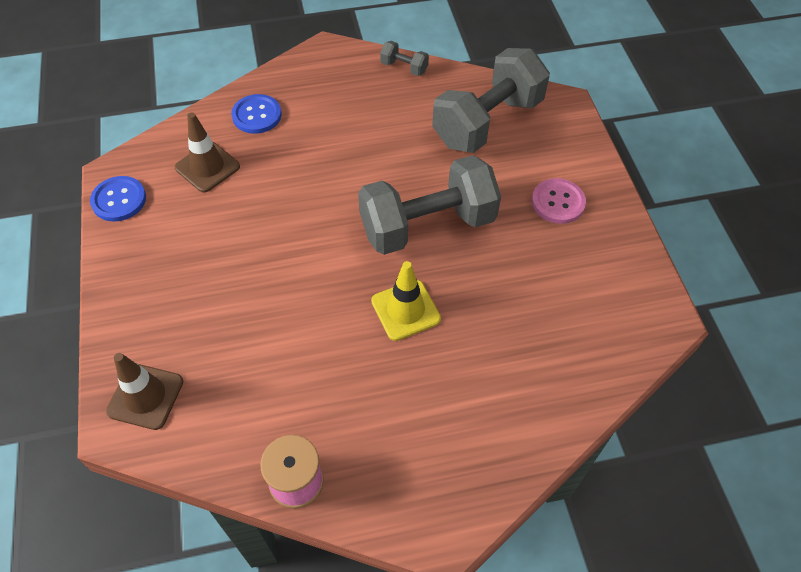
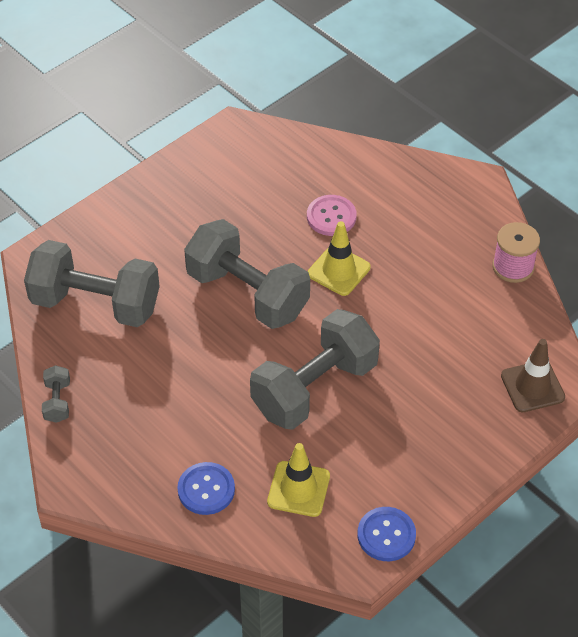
camera: 120 degrees left, 5 degrees down
brown traffic cone [175,112,240,192] -> yellow traffic cone [267,443,330,517]
pink button [532,178,586,224] -> pink button moved to [307,195,357,236]
none -> grey dumbbell [250,309,380,430]

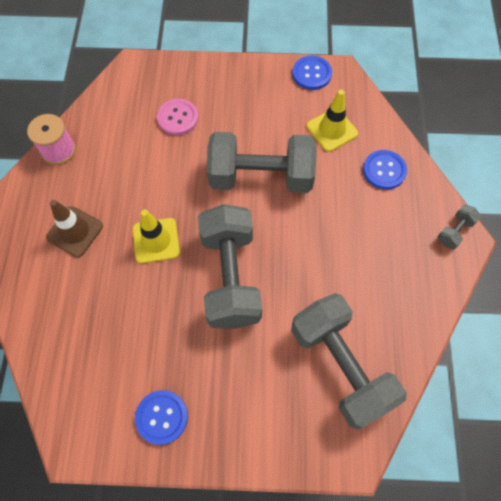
camera: 135 degrees left, 15 degrees up
grey dumbbell [42,365,70,423] -> grey dumbbell moved to [437,205,481,249]
pink button [307,195,357,236] -> pink button moved to [157,99,198,135]
brown traffic cone [501,339,565,412] -> brown traffic cone moved to [46,200,103,257]
none -> blue button [135,390,188,445]

